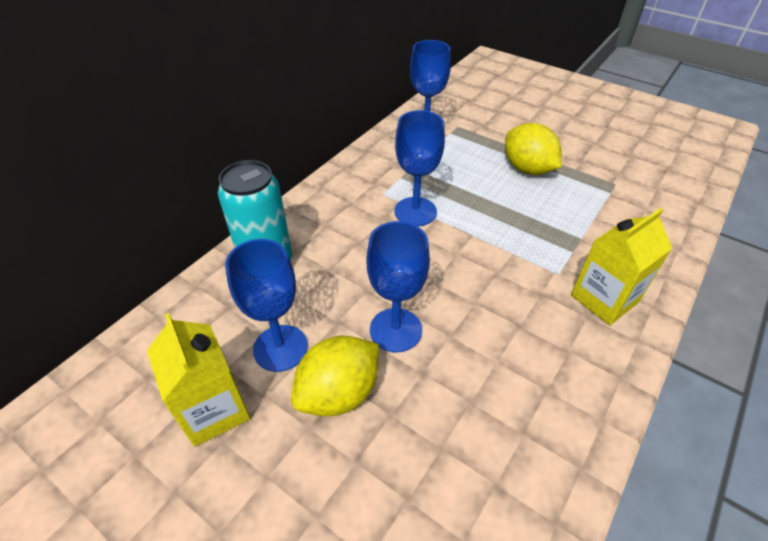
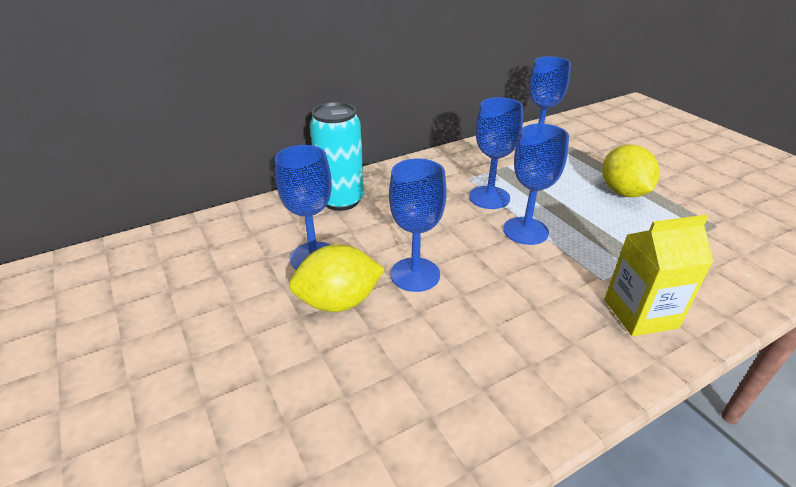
camera: 25 degrees right, 10 degrees down
yellow carton [147,313,250,447] -> none
none -> blue goblet [503,123,569,245]

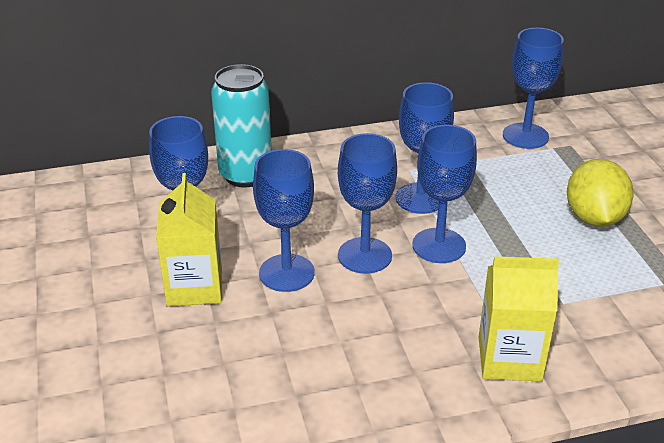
camera: 15 degrees right, 0 degrees up
yellow lemon [289,244,385,312] -> yellow carton [156,173,222,306]
none -> blue goblet [338,133,397,274]

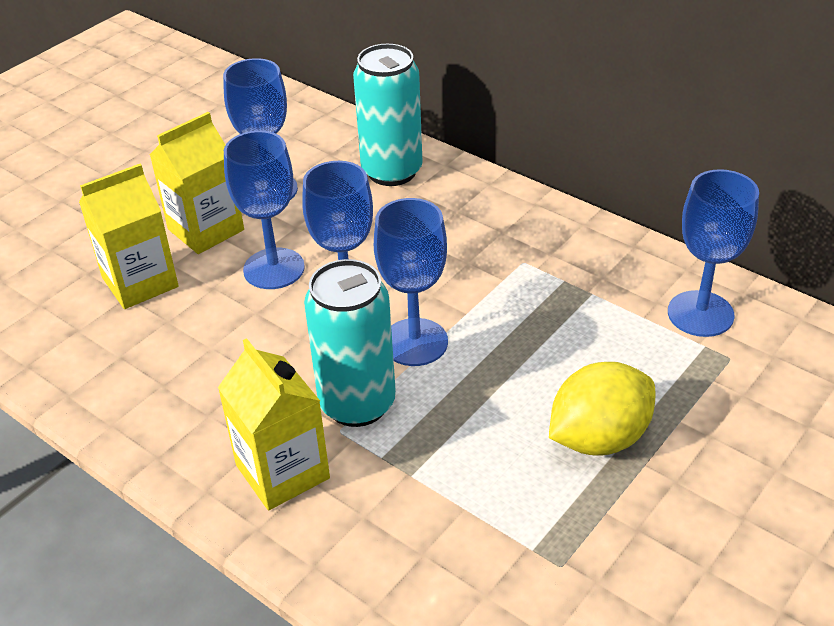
camera: 55 degrees right, 5 degrees up
blue goblet [396,82,454,214] -> none
none -> yellow carton [79,164,179,309]
none -> turquoise can [304,259,396,427]

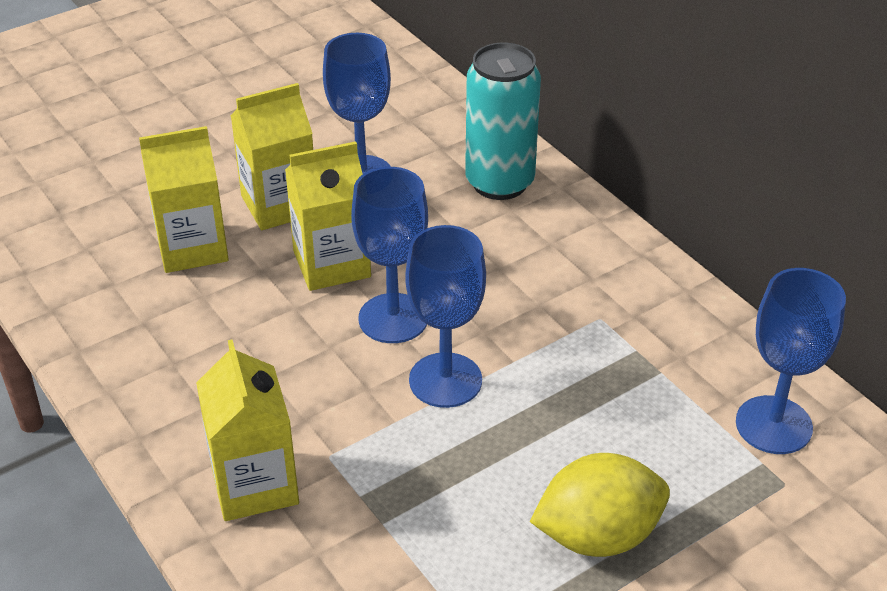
camera: 15 degrees right, 0 degrees up
blue goblet [224,131,305,289] -> yellow carton [285,141,371,291]
turquoise can [304,259,396,427] -> none

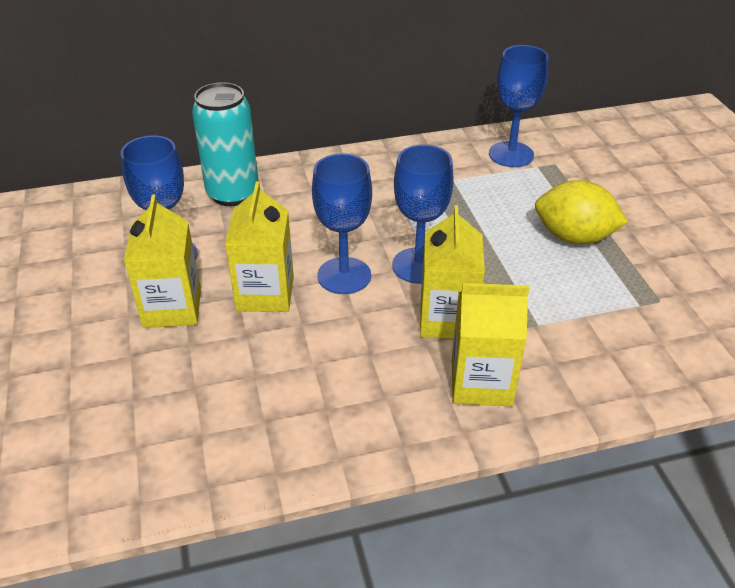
camera: 70 degrees left, 0 degrees up
yellow carton [139,126,229,273] -> yellow carton moved to [420,205,485,339]
yellow lemon [530,453,670,557] -> yellow lemon turned 75 degrees counterclockwise [535,180,628,244]

